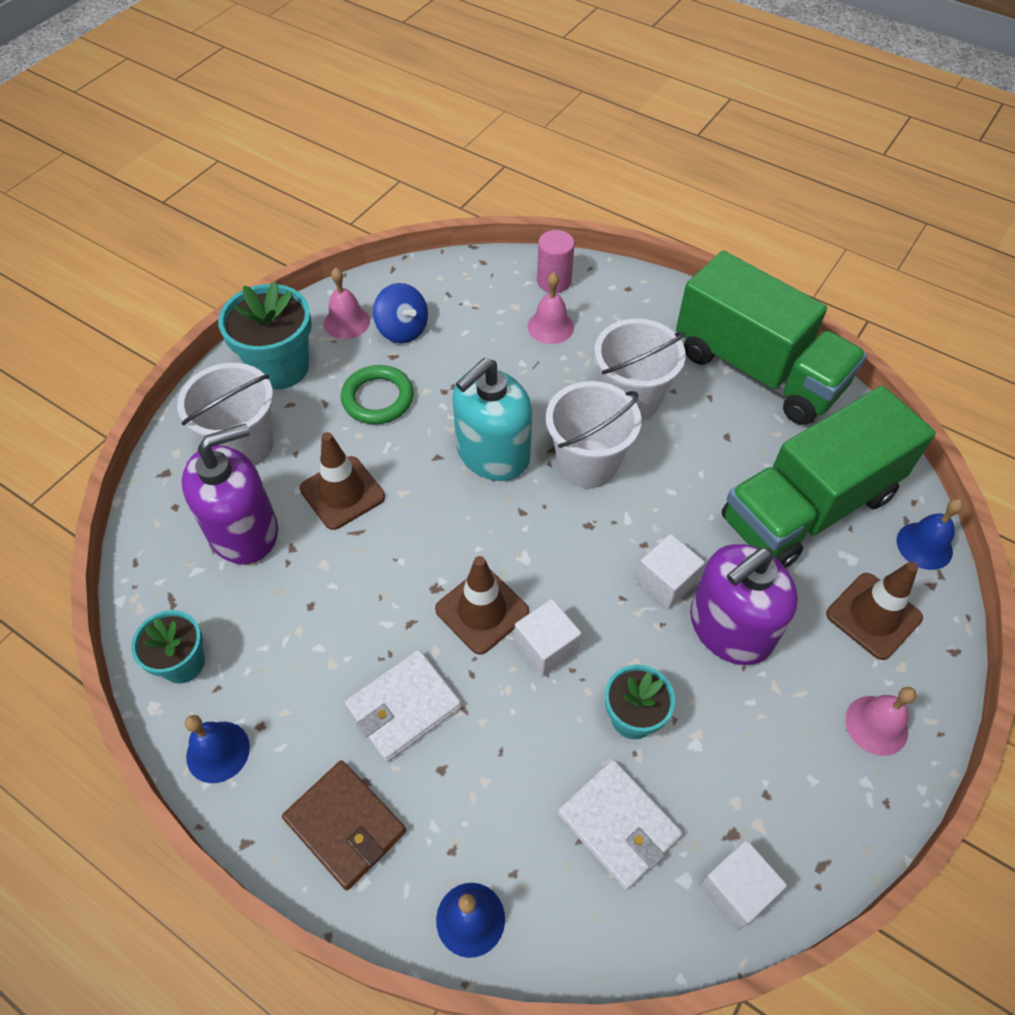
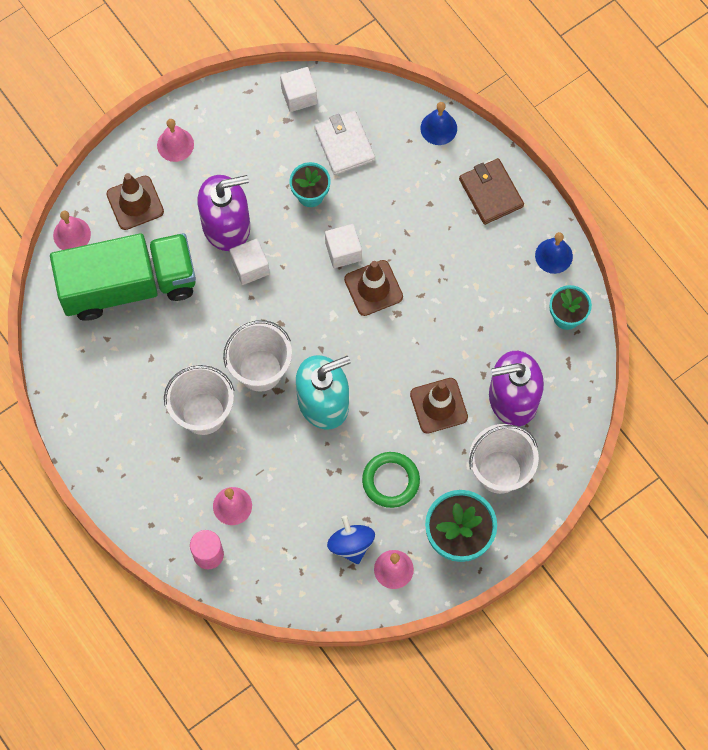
camera: 160 degrees left, 15 degrees up
white wallet [345,650,462,762] -> none
green truck [676,251,867,425] -> none
blue bell [897,499,963,570] -> pink bell [53,211,91,250]

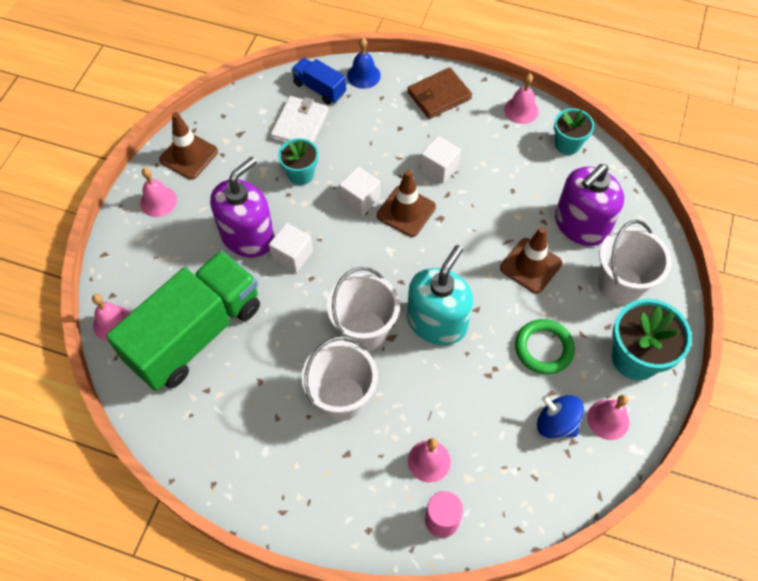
camera: 35 degrees left, 10 degrees down
brown traffic cone [107,173,164,230] -> brown traffic cone moved to [159,112,218,179]
white cube [280,67,317,112] -> white cube moved to [420,136,461,184]
white wallet [314,111,375,175] -> white wallet turned 75 degrees clockwise [270,96,328,143]
brown wallet [459,158,524,225] -> brown wallet turned 60 degrees counterclockwise [407,67,472,119]
blue bell [535,232,573,274] -> pink bell [504,73,539,124]
none -> blue truck [291,58,346,104]

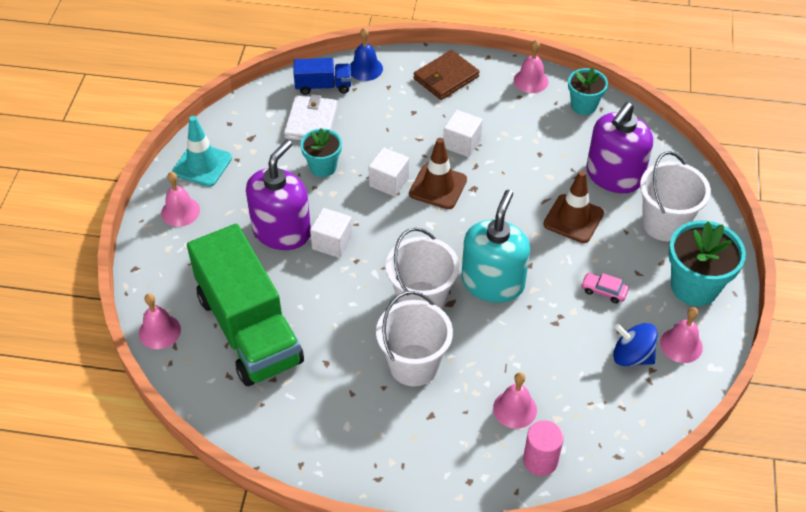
camera: 10 degrees left, 10 degrees down
green truck [106,251,260,391] -> green truck turned 120 degrees clockwise [187,224,304,386]
brown traffic cone [159,112,218,179] -> turquoise traffic cone [172,116,232,187]
blue truck [291,58,346,104] -> blue truck turned 150 degrees clockwise [294,58,351,95]
green ring [515,319,575,374] -> pink car [581,273,629,304]

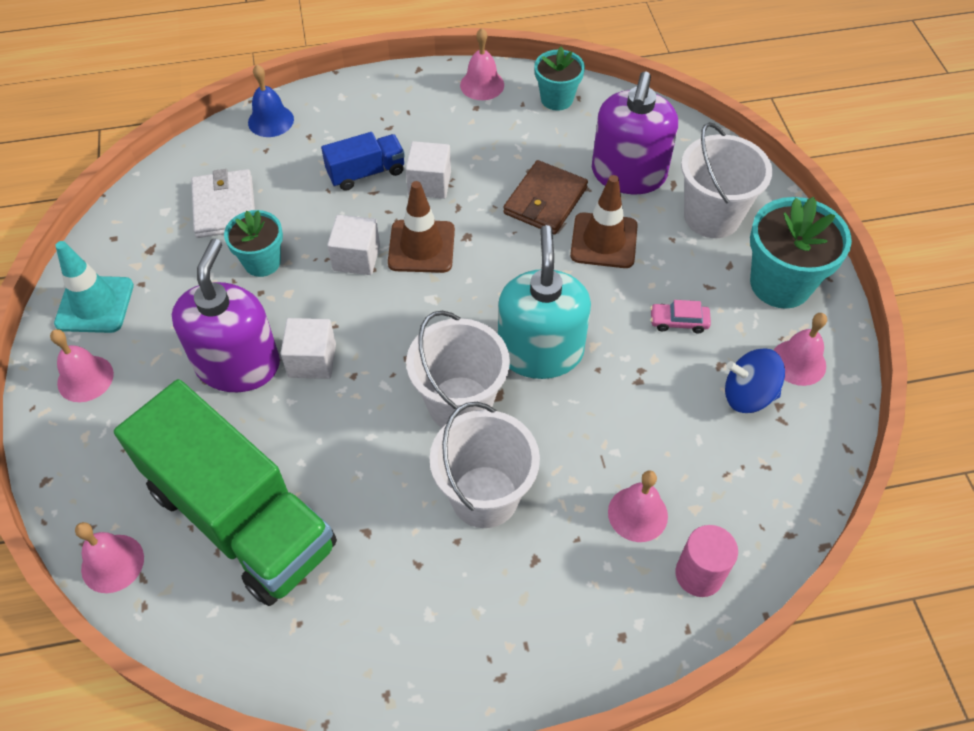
camera: 20 degrees left, 5 degrees up
blue truck [294,58,351,95] -> blue truck moved to [321,132,405,191]
brown wallet [413,50,480,100] -> brown wallet moved to [503,160,588,235]

